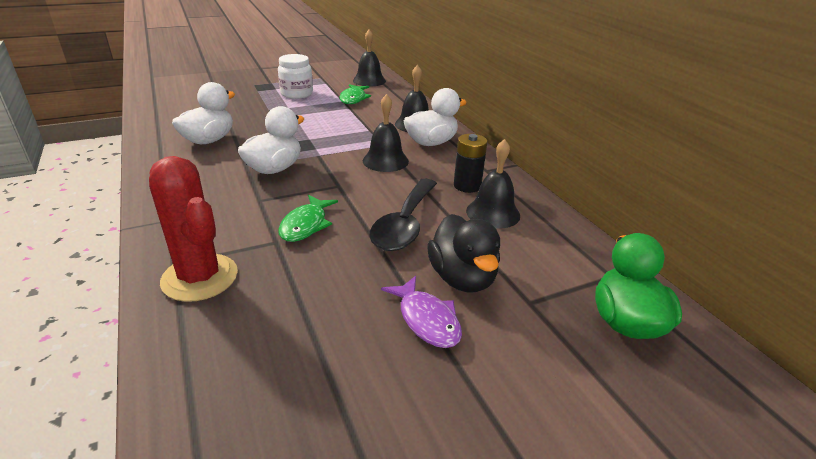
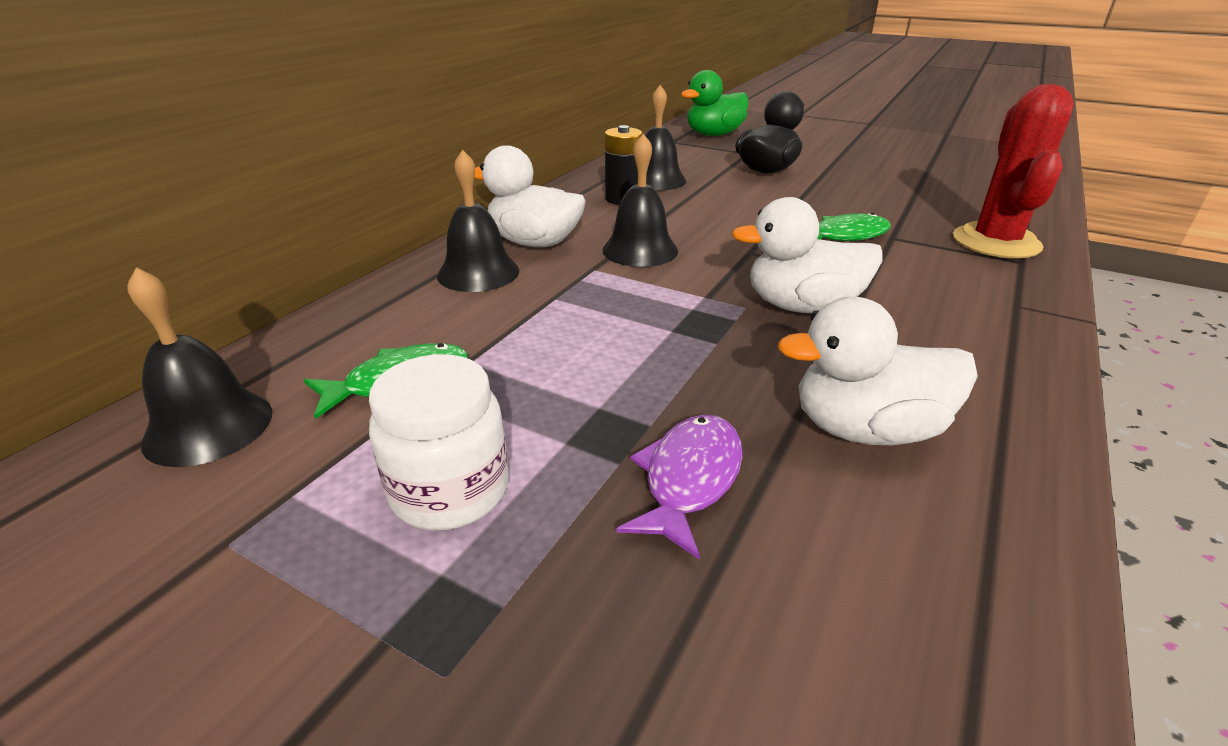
camera: 125 degrees left, 0 degrees up
black spoon [370,179,437,251] -> none
purple fish [381,276,462,348] -> purple fish moved to [616,415,743,560]

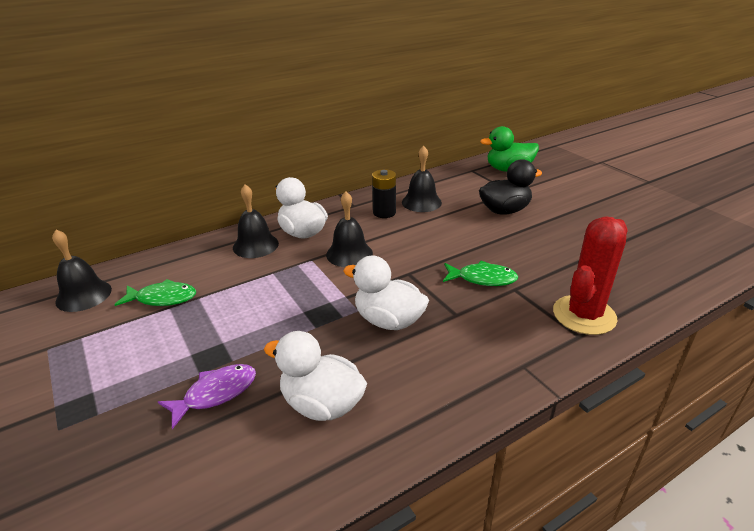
camera: 30 degrees right, 0 degrees up
white jar [369,354,509,531] -> none

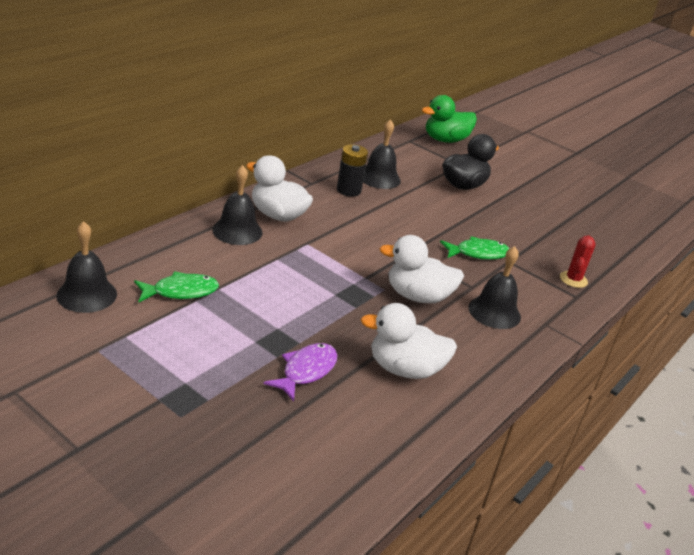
camera: 25 degrees left, 0 degrees up
black bell [326,192,373,267] -> black bell moved to [468,246,521,329]
red cactus [553,216,627,335] -> red cactus [560,235,596,288], size x0.53

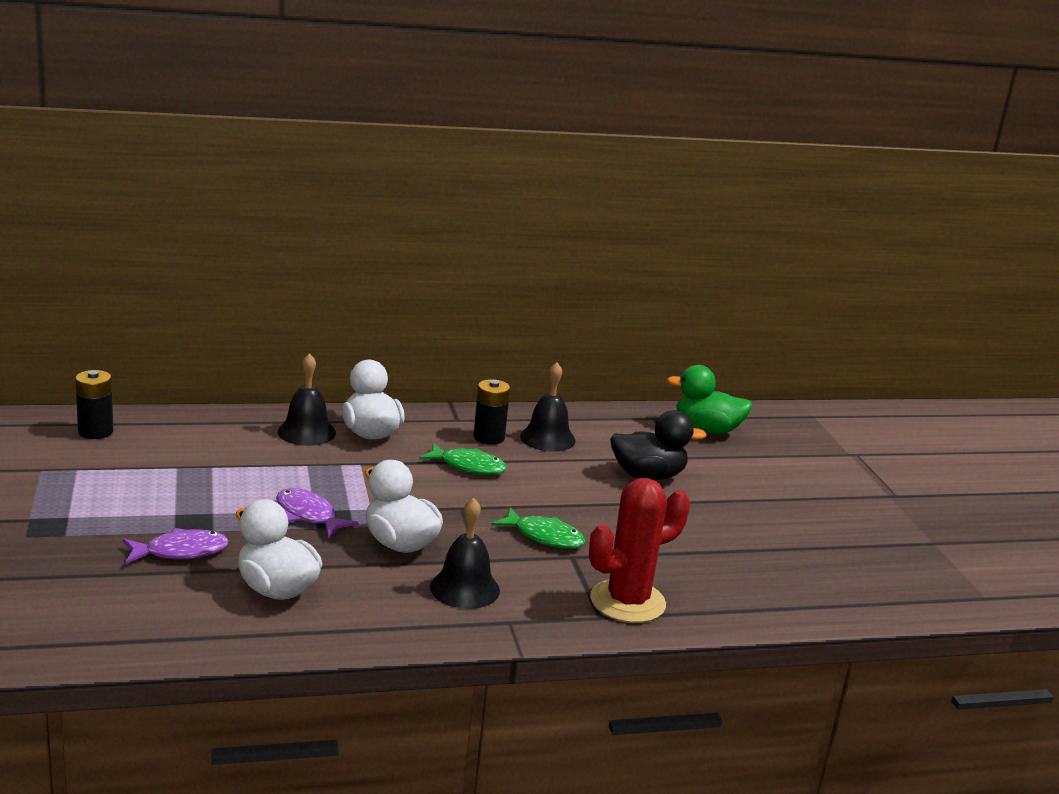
camera: 40 degrees right, 10 degrees down
black bell [56,221,117,313] -> black battery [75,370,113,439]
green fish [134,271,219,302] -> green fish moved to [419,443,507,475]
red cactus [560,235,596,288] -> red cactus [589,478,690,623], size x1.90
none -> purple fish [276,488,359,537]

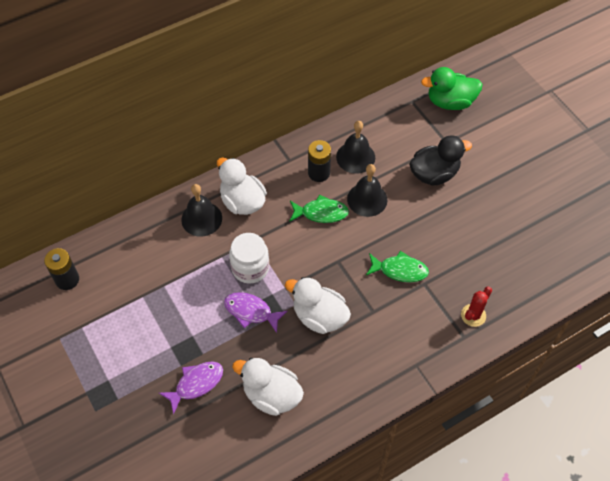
camera: 15 degrees left, 35 degrees up
black bell [430,497,500,609] -> black bell moved to [347,164,387,217]
red cactus [589,478,690,623] -> red cactus [461,287,492,327], size x0.53
none -> white jar [229,233,269,284]

